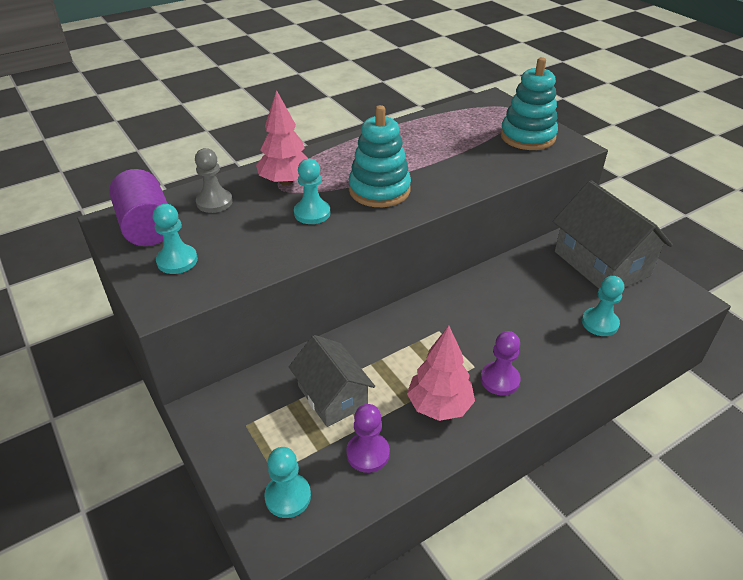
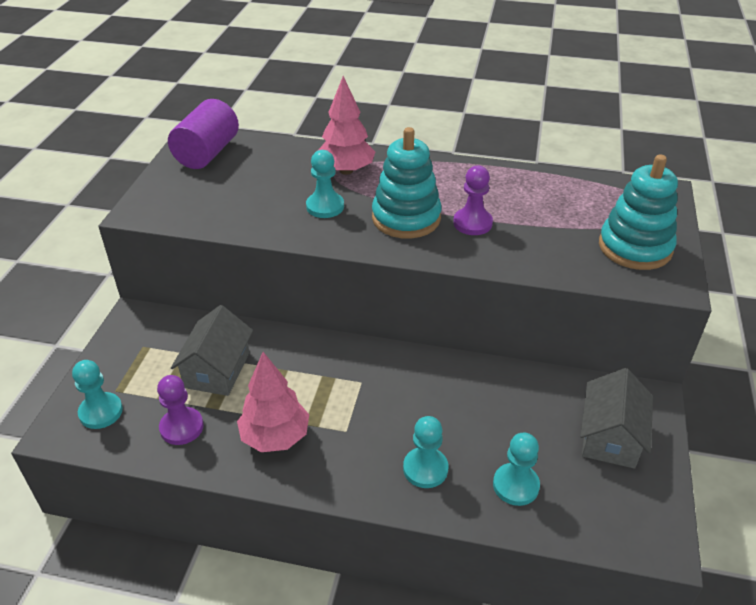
camera: 45 degrees right, 0 degrees up
turquoise pawn [153,204,198,274] -> turquoise pawn moved to [403,416,448,488]
grey pawn [195,148,233,213] -> none
purple pawn [481,331,521,396] -> purple pawn moved to [453,166,493,235]
grey house [553,180,673,289] -> grey house [580,368,653,469], size x0.64

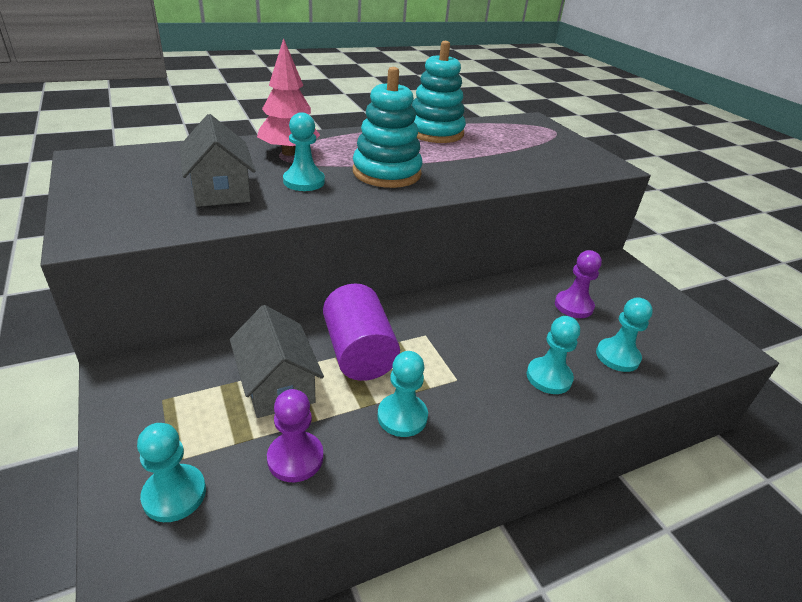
camera: 40 degrees left, 5 degrees down
purple cylinder [168,99,239,169] -> purple cylinder moved to [323,283,400,381]
pink tree [237,352,309,452] -> turquoise pawn [377,351,428,437]
purple pawn [453,166,493,235] -> purple pawn moved to [555,250,602,318]
grey house [580,368,653,469] -> grey house moved to [179,114,256,207]
turquoise stacking toy [599,155,678,270] -> turquoise stacking toy moved to [412,41,466,143]

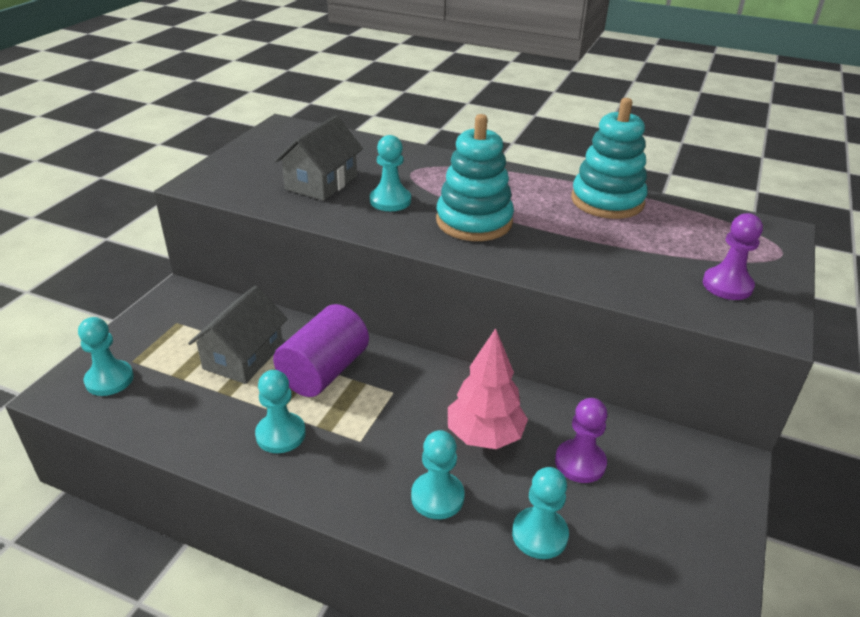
camera: 50 degrees right, 0 degrees up
pink tree [257,38,320,156] -> pink tree moved to [448,328,528,449]
purple pawn [267,389,323,482] -> purple pawn moved to [703,213,763,300]

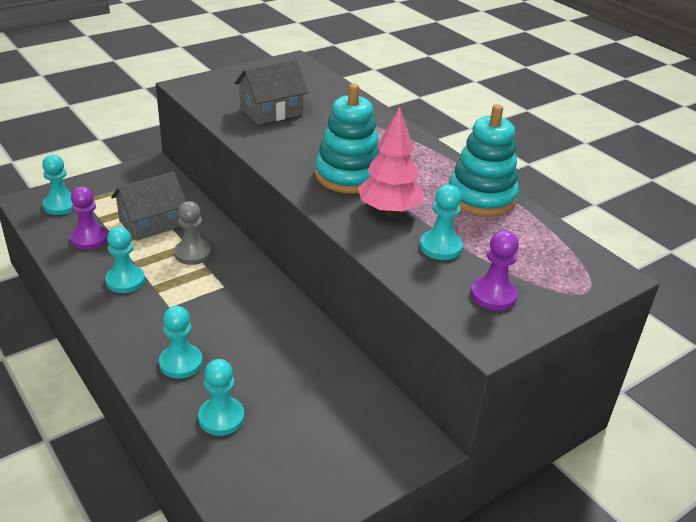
camera: 30 degrees right, 0 degrees up
purple cylinder [273,304,369,397] -> grey pawn [174,201,211,265]
turquoise pawn [370,135,411,211] -> turquoise pawn moved to [420,185,463,260]
pink tree [448,328,528,449] -> pink tree moved to [358,107,424,215]
purple pawn [555,398,608,483] -> purple pawn moved to [70,187,108,250]

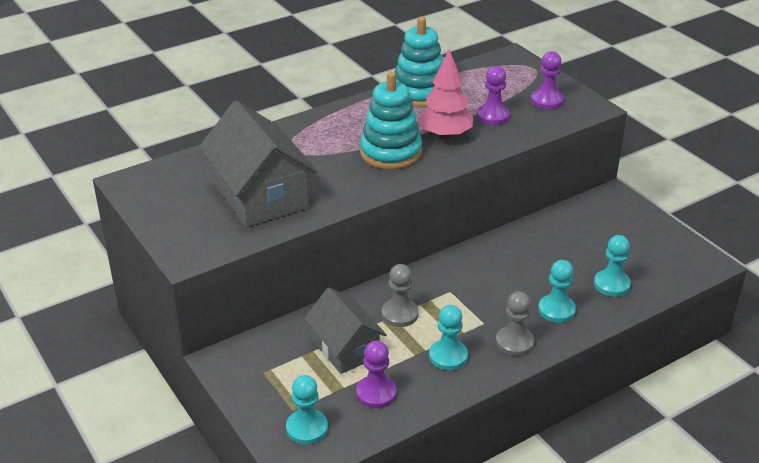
camera: 85 degrees left, 0 degrees up
grey house [235,60,308,125] -> grey house [199,101,318,227], size x1.56
turquoise pawn [420,185,463,260] -> purple pawn [477,66,510,125]
none -> grey pawn [496,291,534,356]

